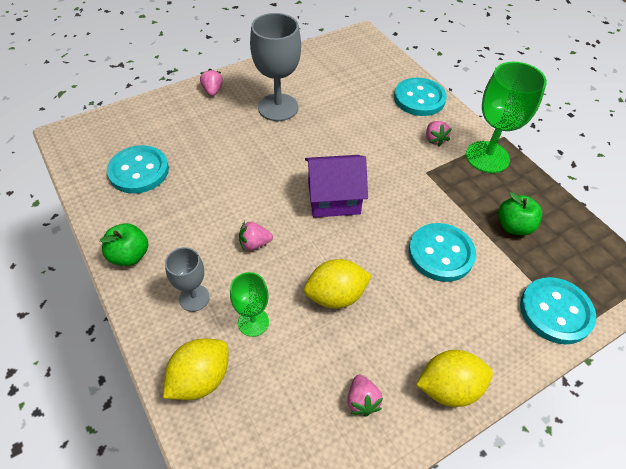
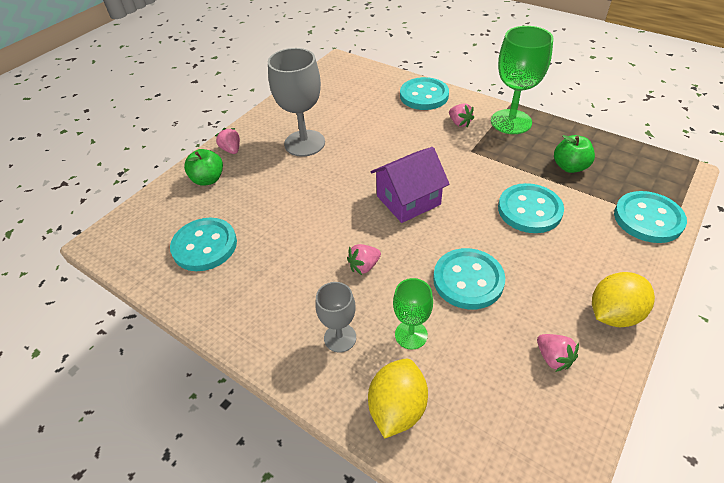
camera: 20 degrees left, 5 degrees down
green apple [100,223,148,266] -> green apple moved to [184,149,223,186]
yellow lemon [304,259,372,309] -> turquoise button [433,248,505,309]

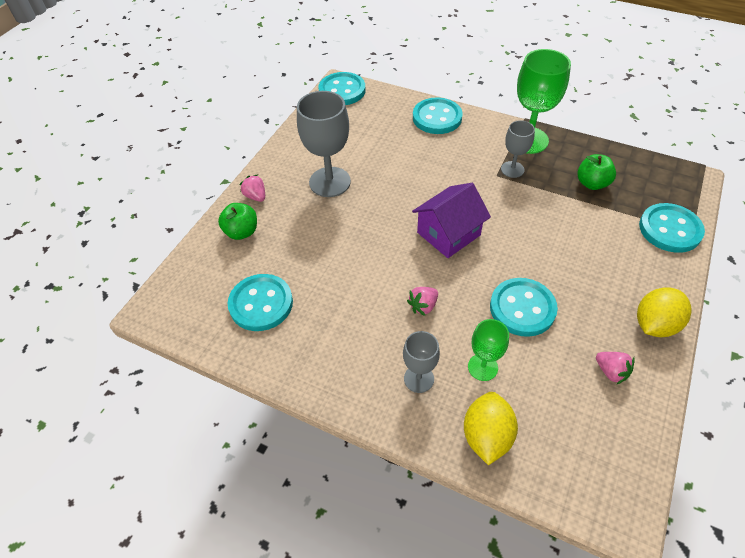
camera: 10 degrees left, 5 degrees up
pink strawberry [449,103,474,127] -> none
turquoise button [498,183,564,233] -> turquoise button moved to [318,72,365,105]
none -> grey goblet [501,120,535,178]

